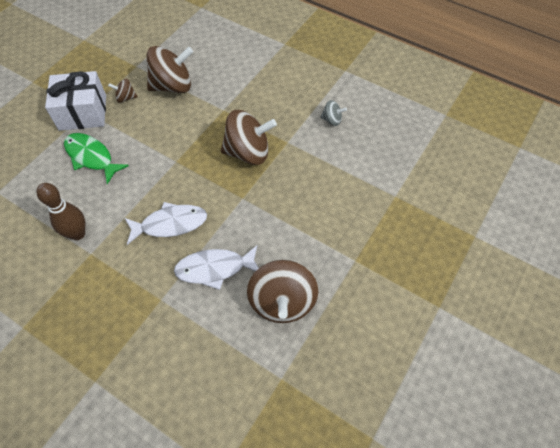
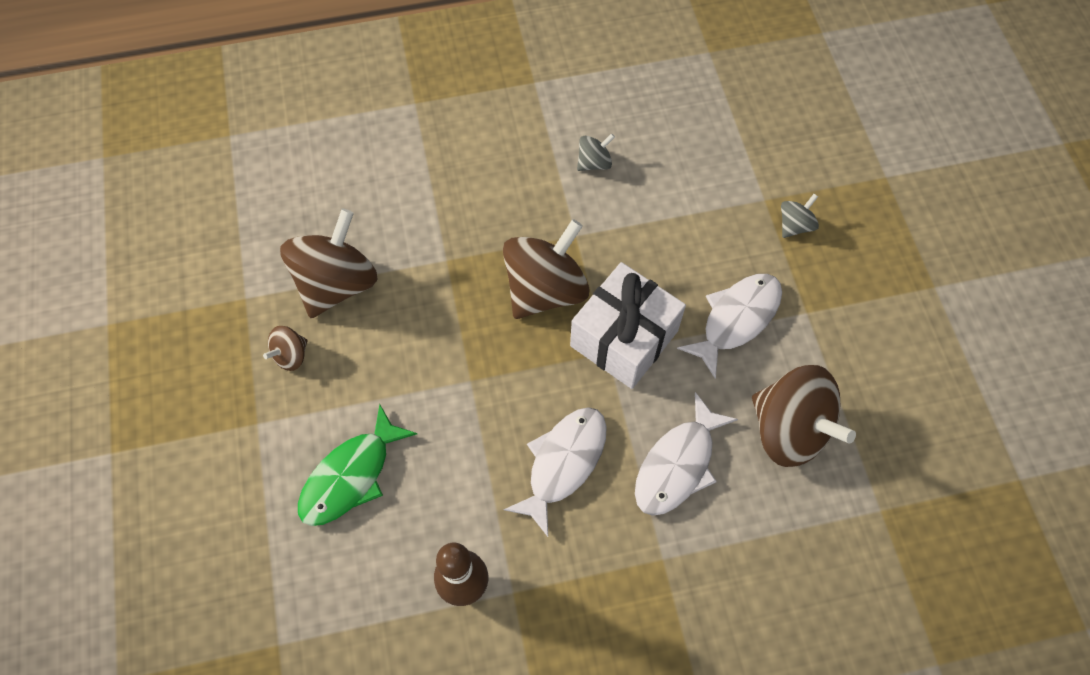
camera: 45 degrees left, 5 degrees up
white gift [45,71,106,131] -> white gift moved to [570,262,686,389]
green fish [64,133,129,184] -> green fish turned 45 degrees counterclockwise [298,404,417,526]
none -> white fish [677,274,782,379]
none -> grey spinning top [781,194,819,238]

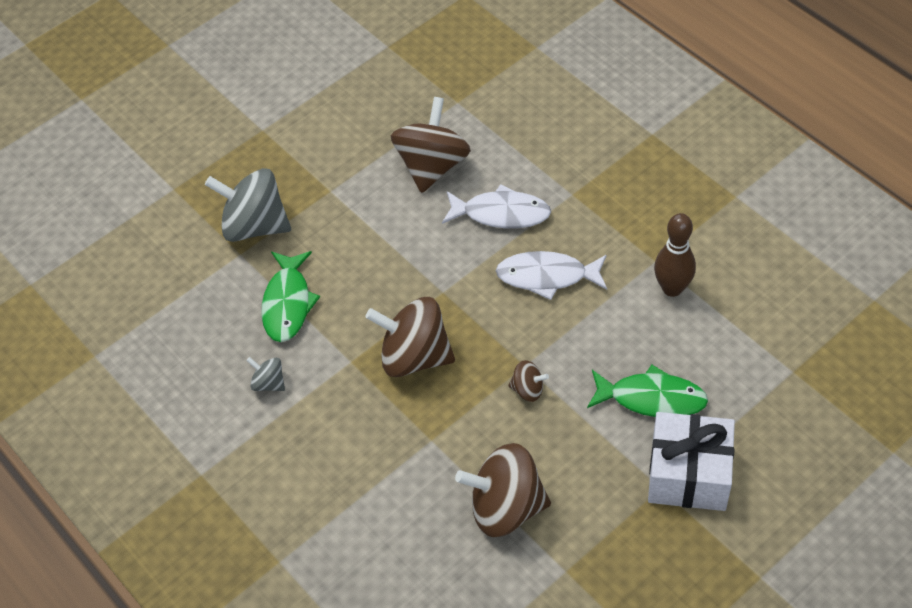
camera: 115 degrees left, 10 degrees down
brown spinning top [263,326,308,371] -> brown spinning top moved to [508,360,549,402]
white gift [570,262,686,389] -> white gift moved to [648,412,735,511]
white fish [677,274,782,379] -> none
grey spinning top [781,194,819,238] -> grey spinning top [205,168,291,242], size x2.14
none -> green fish [261,251,320,342]

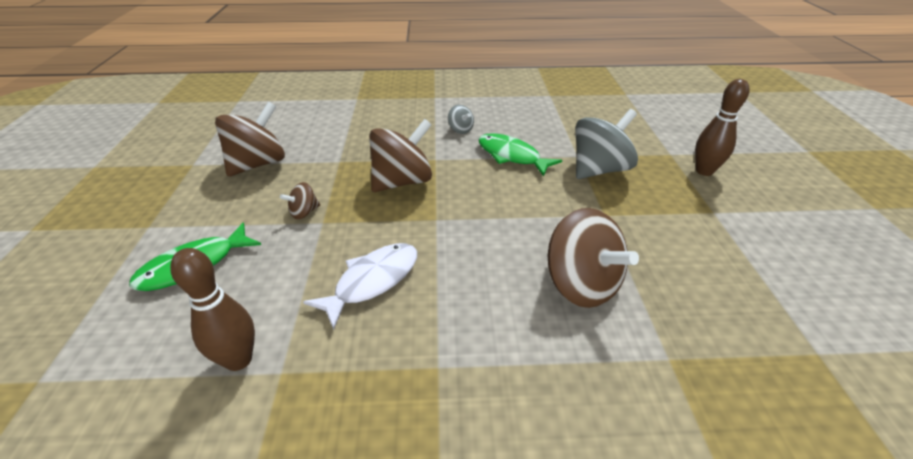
camera: 125 degrees right, 15 degrees down
grey spinning top [246,357,285,391] -> grey spinning top turned 75 degrees clockwise [448,105,474,134]
white fish [442,184,551,228] -> none
white gift [648,412,735,511] -> none
none -> brown bowling pin [695,79,750,176]

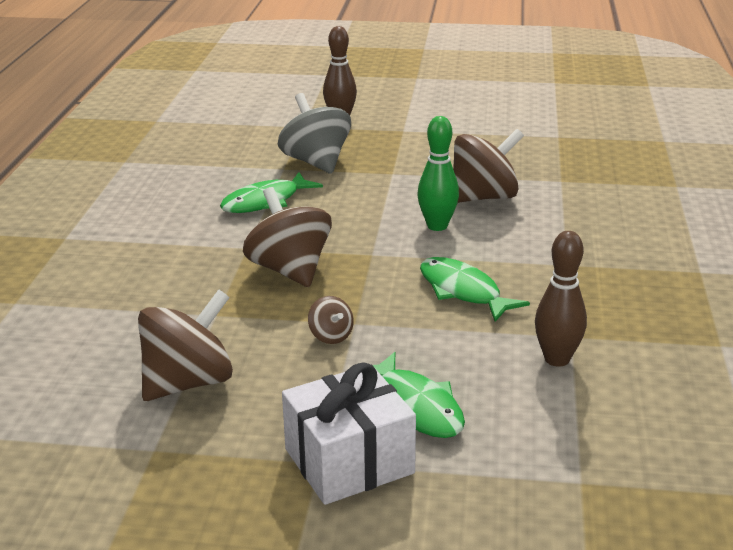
camera: 80 degrees left, 10 degrees down
brown spinning top [215,102,285,177] -> brown spinning top turned 90 degrees clockwise [138,289,233,401]
white fish [303,243,417,330] -> green fish [420,257,530,322]
grey spinning top [448,105,474,134] -> none
none -> white gift [282,362,416,505]
none -> green bowling pin [418,116,459,231]

